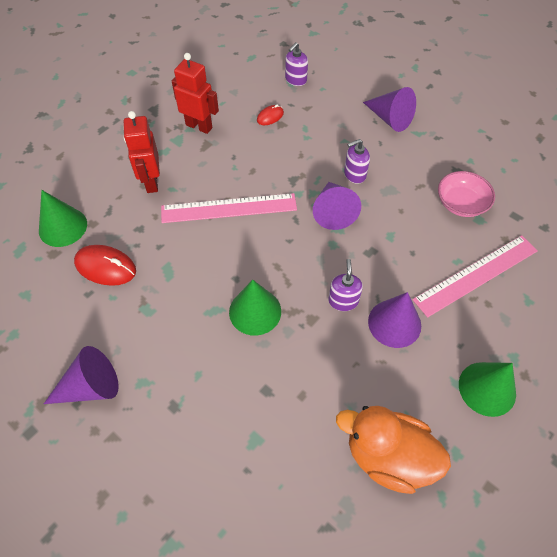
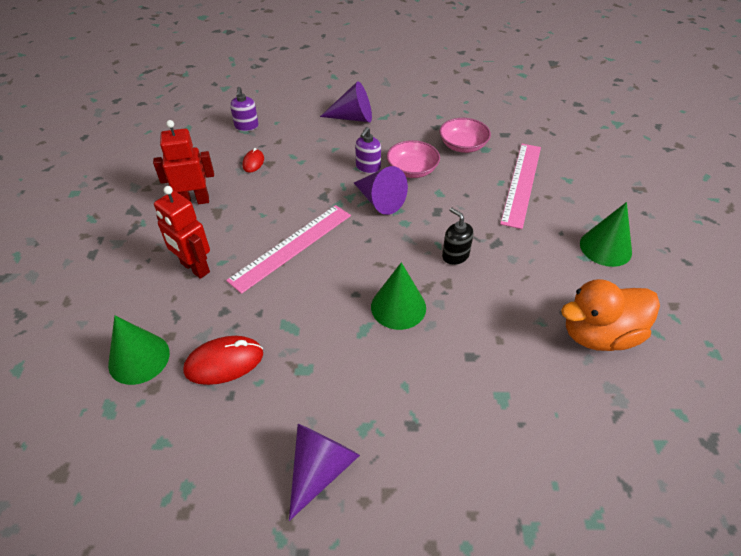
camera: 40 degrees left, 10 degrees down
purple soap dispenser [328,259,363,311] -> black soap dispenser [442,207,474,265]
purple cone [368,292,421,348] -> none
none -> pink bowl [387,140,440,178]

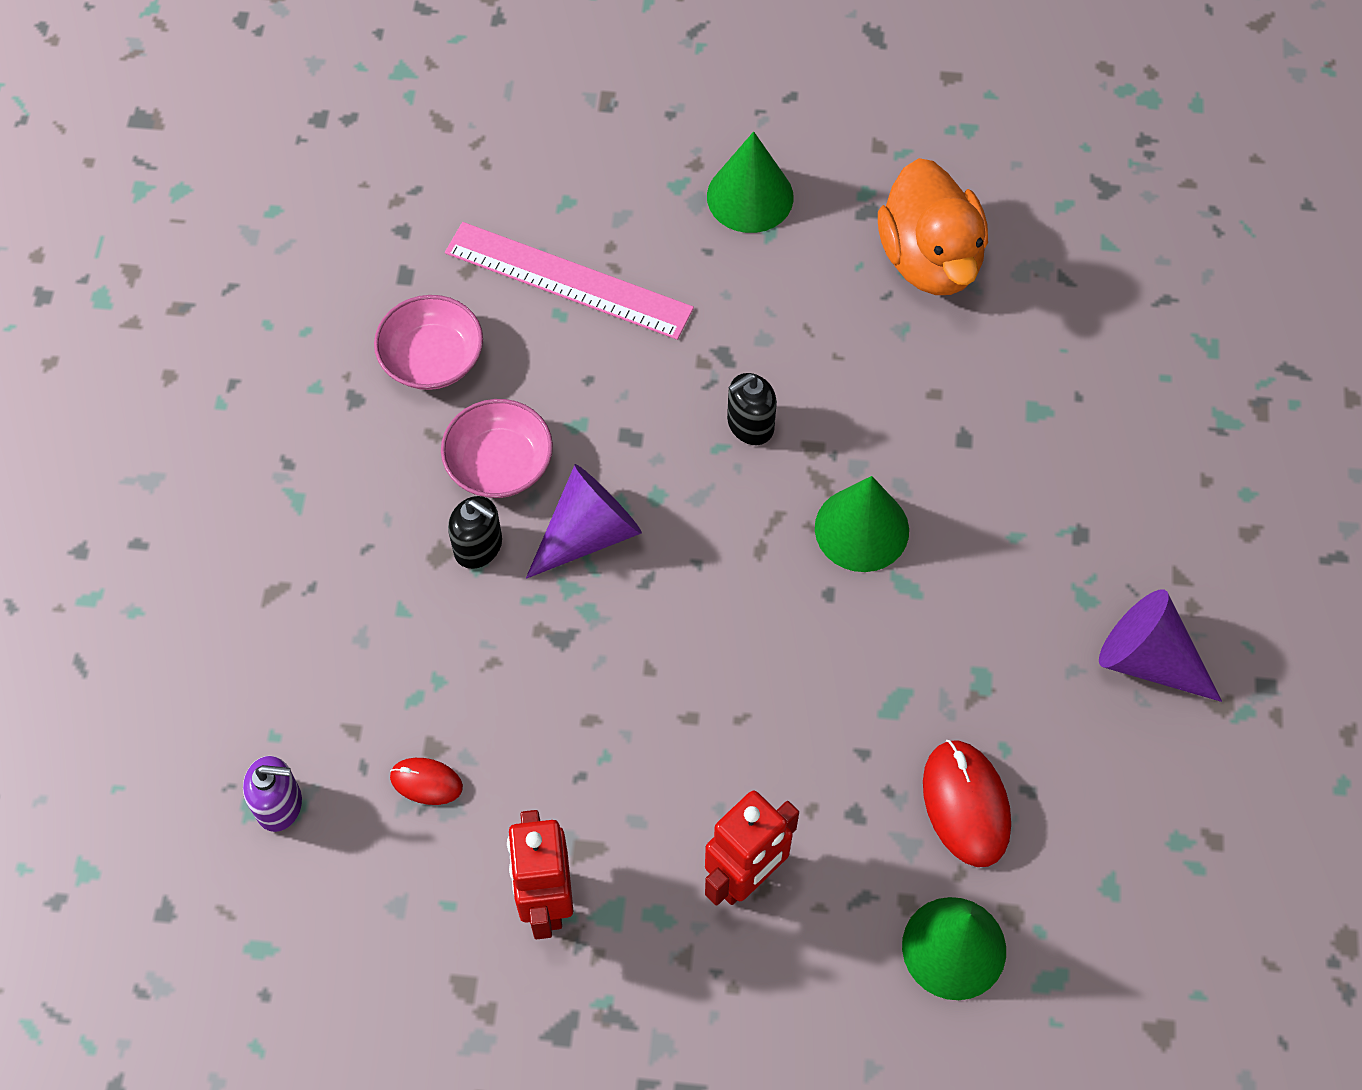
camera: 85 degrees left, 15 degrees up
pink ruler [226,205,351,294] -> none
purple cone [320,81,372,122] -> none
purple soap dispenser [355,127,381,173] -> black soap dispenser [448,496,502,569]

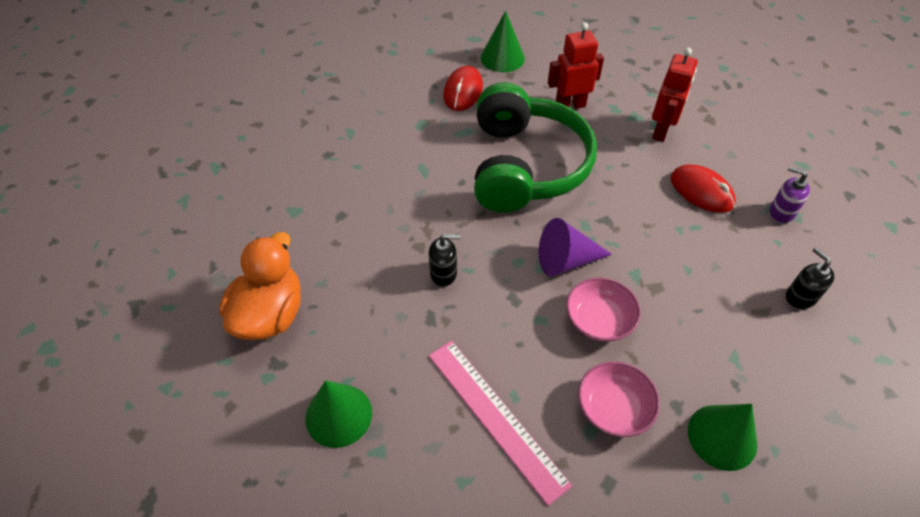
camera: 150 degrees left, 10 degrees down
red mouse [390,758,463,805] -> red mouse [671,164,736,213], size x1.77
black soap dispenser [448,496,502,569] -> black soap dispenser moved to [786,247,835,309]
green cone [815,476,909,572] -> green cone moved to [688,404,757,471]
purple cone [1099,589,1222,702] -> none
none -> green headphones [474,82,597,213]

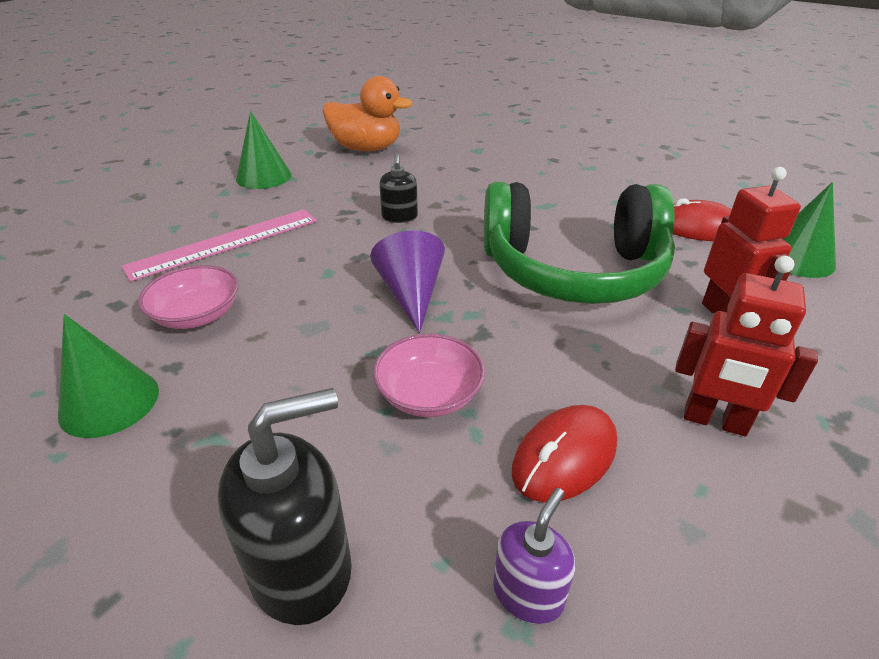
camera: 90 degrees right, 15 degrees down
pink bowl [566,278,641,342] -> pink bowl moved to [373,334,485,417]
black soap dispenser [786,247,835,309] -> black soap dispenser [217,388,352,625], size x1.75

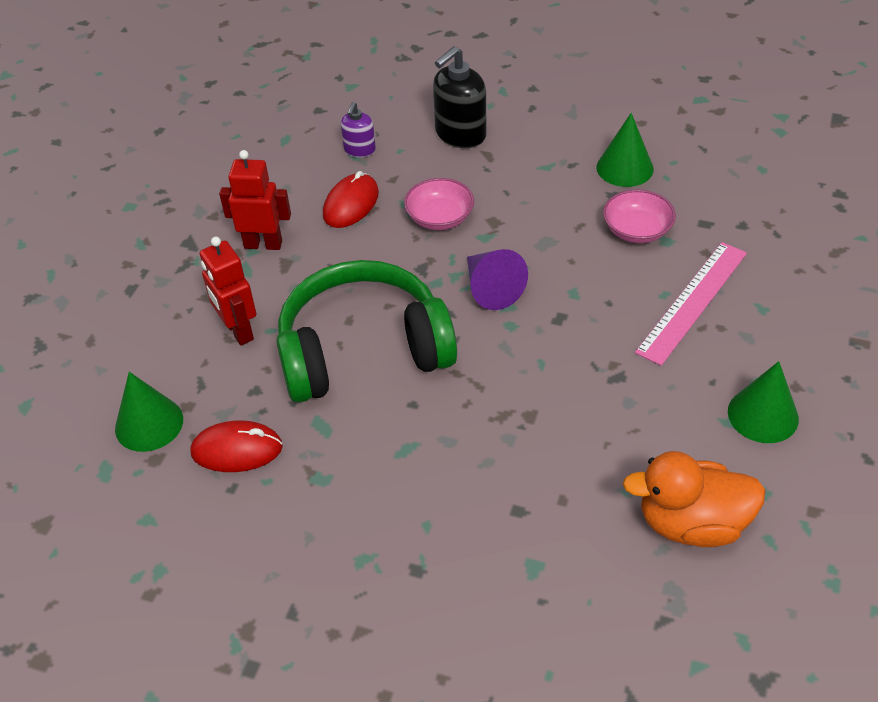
camera: 165 degrees right, 10 degrees up
black soap dispenser [379,153,418,223] -> none

